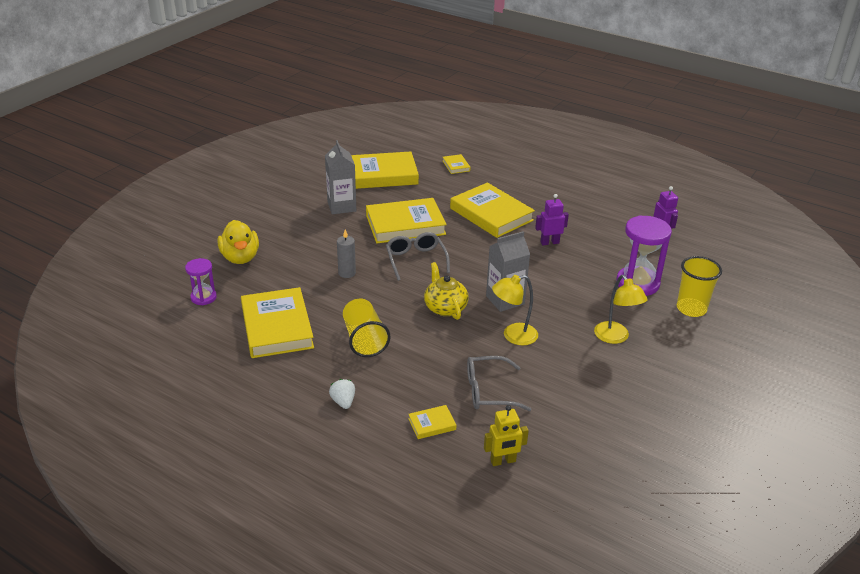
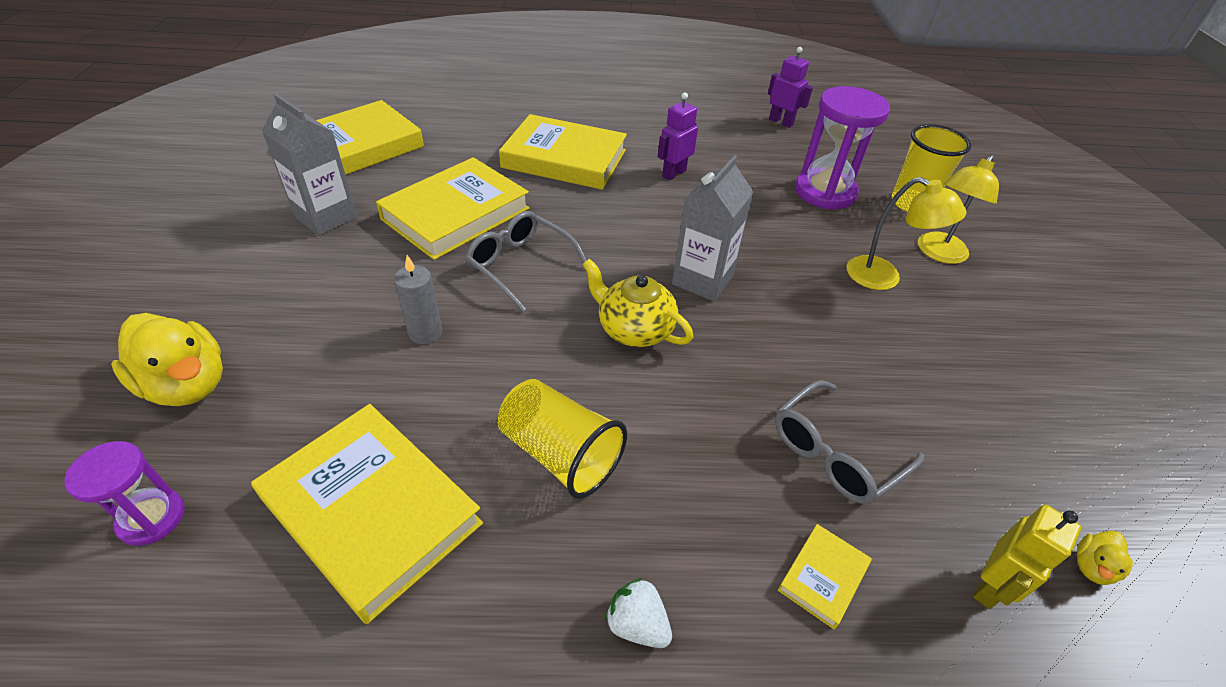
camera: 35 degrees left, 10 degrees up
yellow book [443,154,470,174] -> none
yellow lamp [492,275,538,346] -> yellow lamp moved to [918,155,999,264]
none -> yellow duck [1077,531,1133,585]

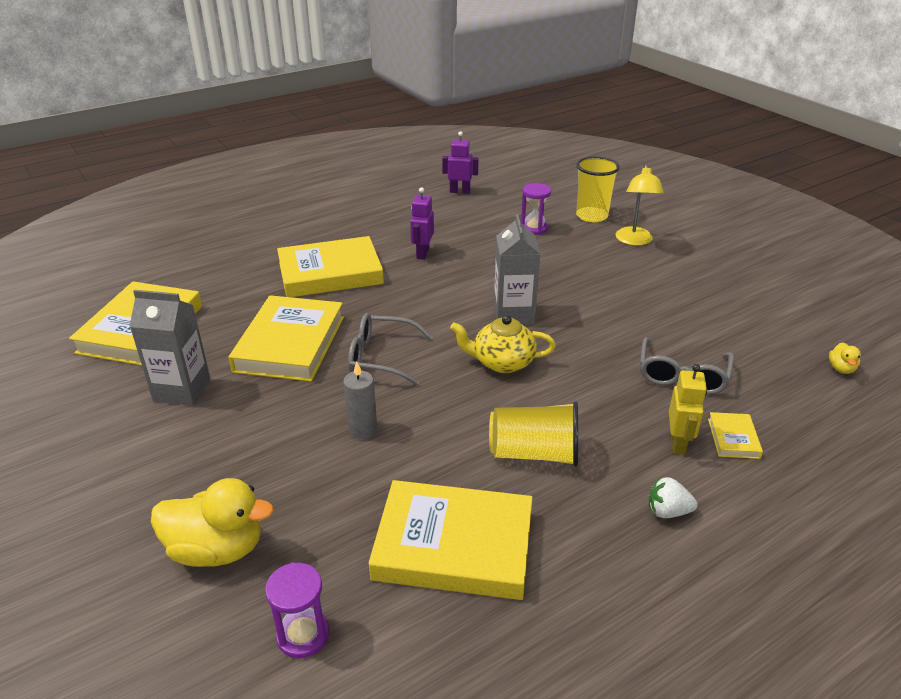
camera: 30 degrees left, 10 degrees down
purple hourglass [795,86,890,209] -> purple hourglass [521,183,551,235], size x0.57
yellow lamp [847,177,967,290] -> none
yellow robot [973,504,1082,609] -> yellow robot moved to [669,364,707,455]

